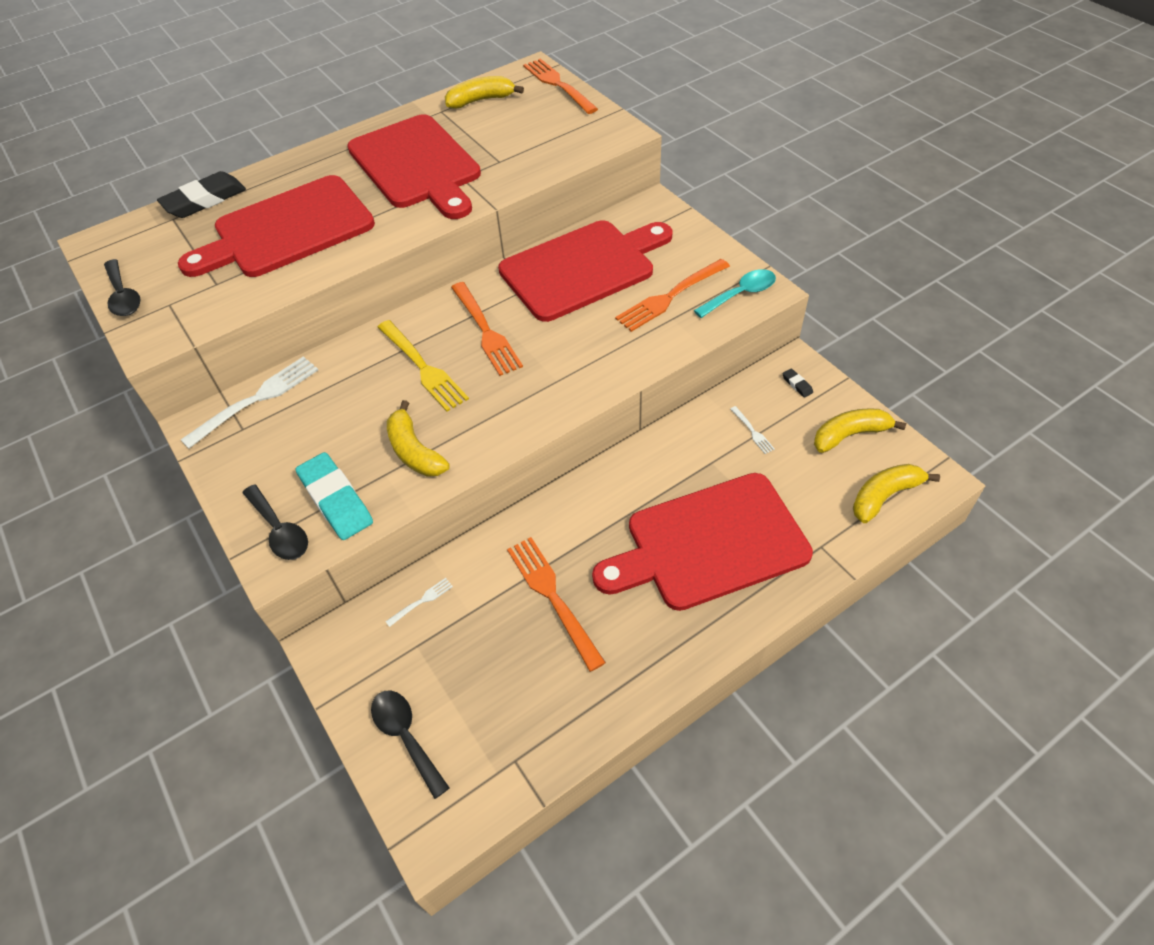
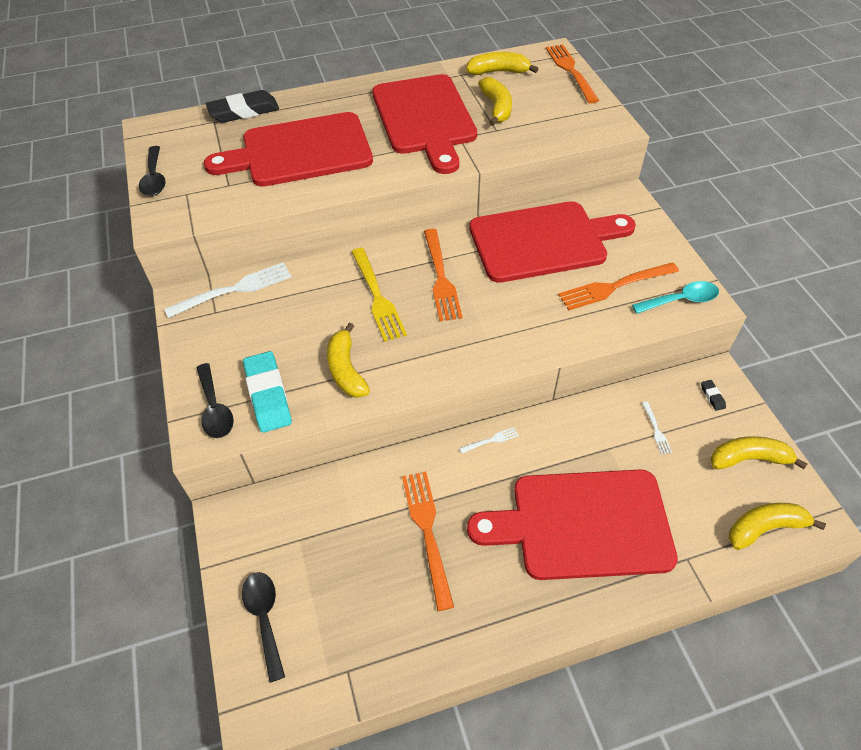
camera: 15 degrees right, 0 degrees up
white fork [385,578,453,627] -> white fork moved to [459,427,519,454]
none -> yellow banana [478,77,512,126]

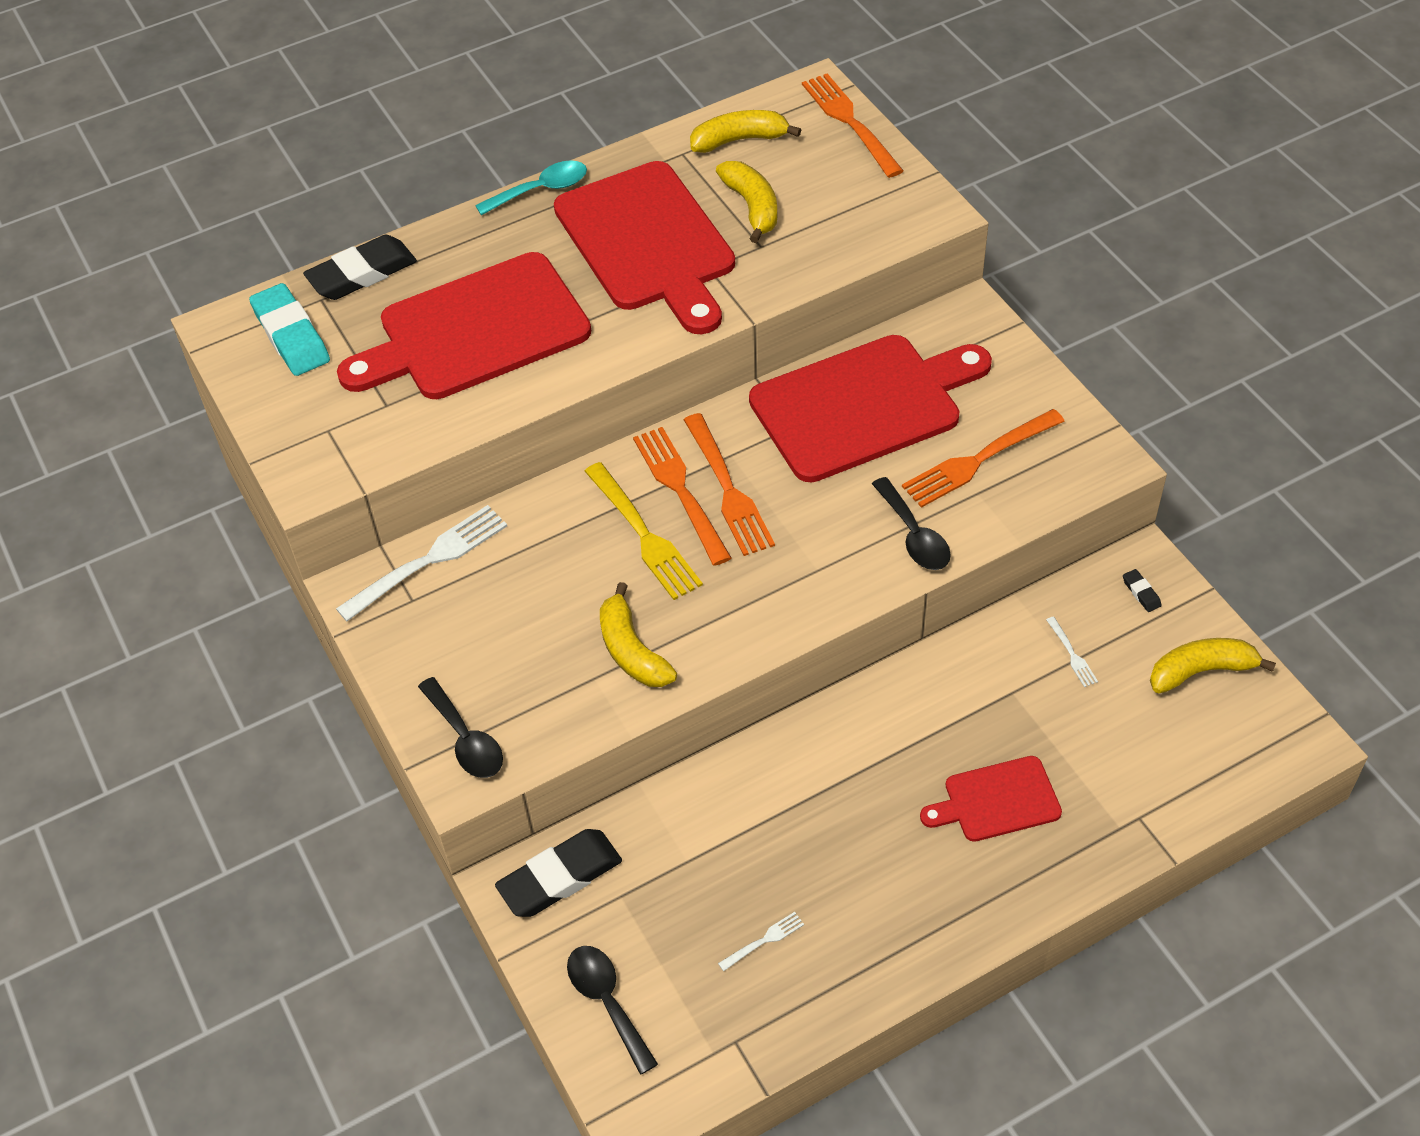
camera: 10 degrees left, 0 degrees up
black spoon [139,146,166,196] -> black spoon moved to [872,477,951,570]
turquoise eraser [243,351,292,433] -> turquoise eraser moved to [249,283,330,376]
orange fork [402,472,454,611] -> orange fork moved to [633,427,732,566]
white fork [459,427,519,454] -> white fork moved to [718,912,804,971]
red cutting board [467,469,678,580] -> red cutting board [920,756,1062,842], size x0.50
turquoise spoon [632,281,719,314] -> turquoise spoon moved to [475,160,587,215]
yellow banana [729,503,826,550] -> none
none -> black eraser [495,829,622,917]

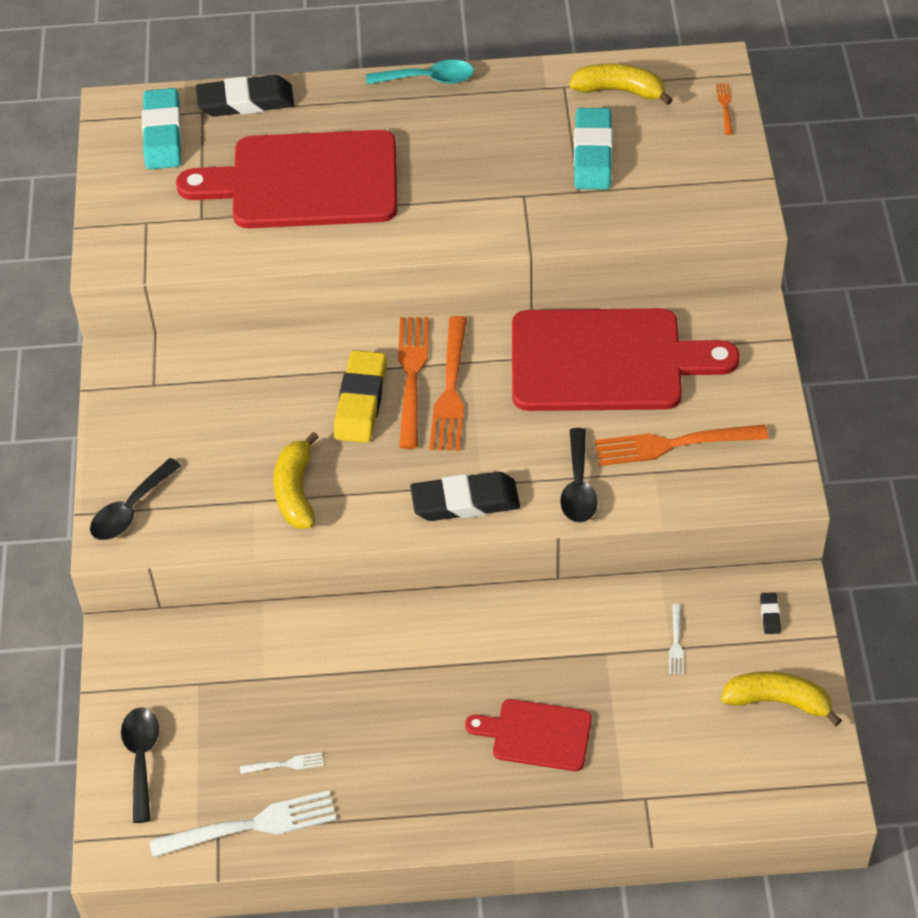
camera: 25 degrees right, 0 degrees up
white fork [336,505,507,621] -> white fork moved to [149,790,337,858]
black spoon [418,677,503,778] -> black spoon turned 45 degrees clockwise [90,458,181,540]
black eraser [495,829,622,917] -> black eraser moved to [410,472,520,521]
red cutting board [554,161,735,334] -> none
yellow fork [585,462,703,600] -> yellow eraser [334,350,387,443]
yellow banana [716,161,777,243] -> turquoise eraser [574,108,613,189]
orange fork [802,73,904,178] -> orange fork [716,83,733,135], size x0.46

